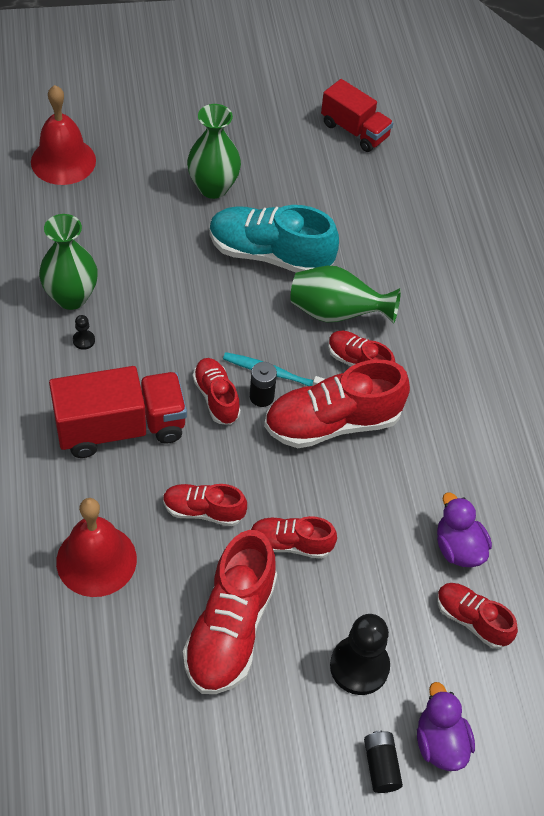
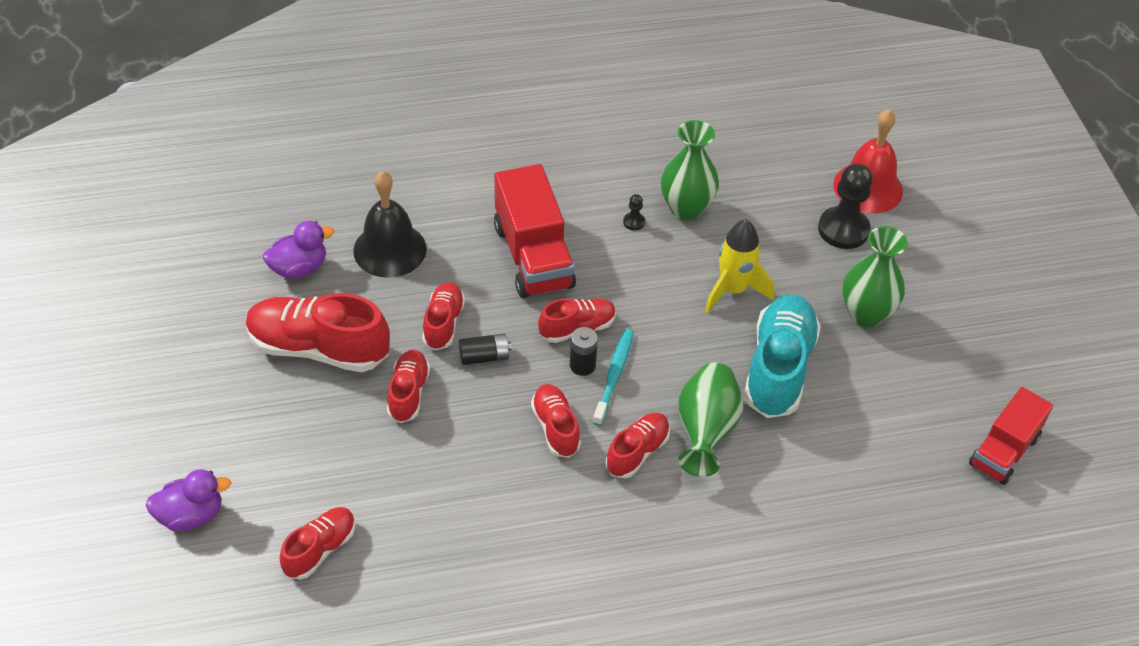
camera: 90 degrees right, 5 degrees down
red bell [56,498,137,597] -> black bell [353,171,427,278]
red shoe [264,359,410,448] -> red shoe [531,384,581,458], size x0.56
black pawn [330,614,390,695] -> black pawn moved to [818,163,873,249]
black battery [364,730,403,793] -> black battery moved to [459,333,512,365]
purple duck [437,493,492,567] -> purple duck moved to [263,221,334,279]
none -> yellow rocket [705,219,774,313]

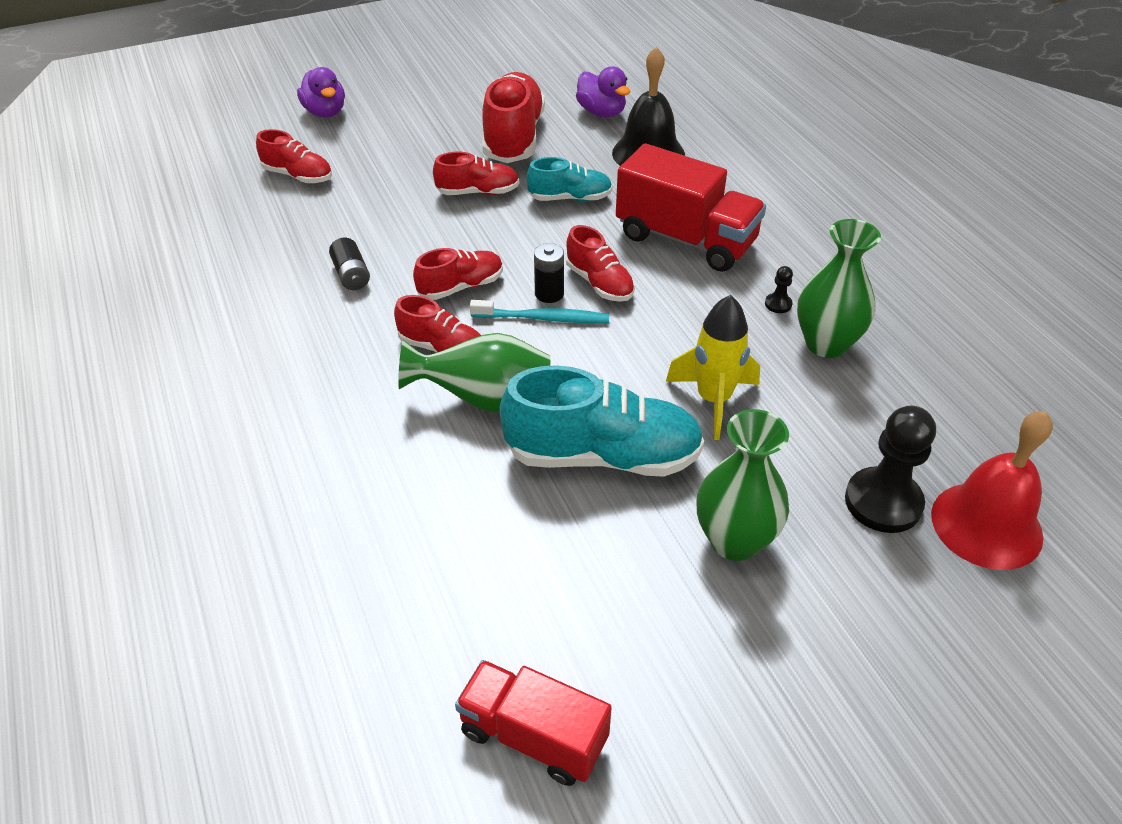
camera: 80 degrees right, 5 degrees down
red shoe [422,282,465,350] -> turquoise shoe [526,157,612,201]
black battery [459,333,512,365] -> black battery moved to [329,238,370,290]
red truck [494,164,576,298] -> red truck turned 120 degrees counterclockwise [616,144,766,272]

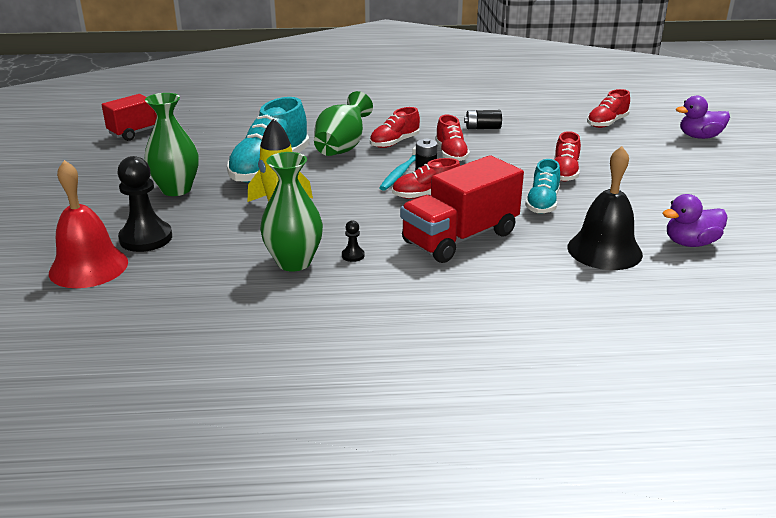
camera: 110 degrees right, 15 degrees down
red shoe [482,72,545,163] -> none

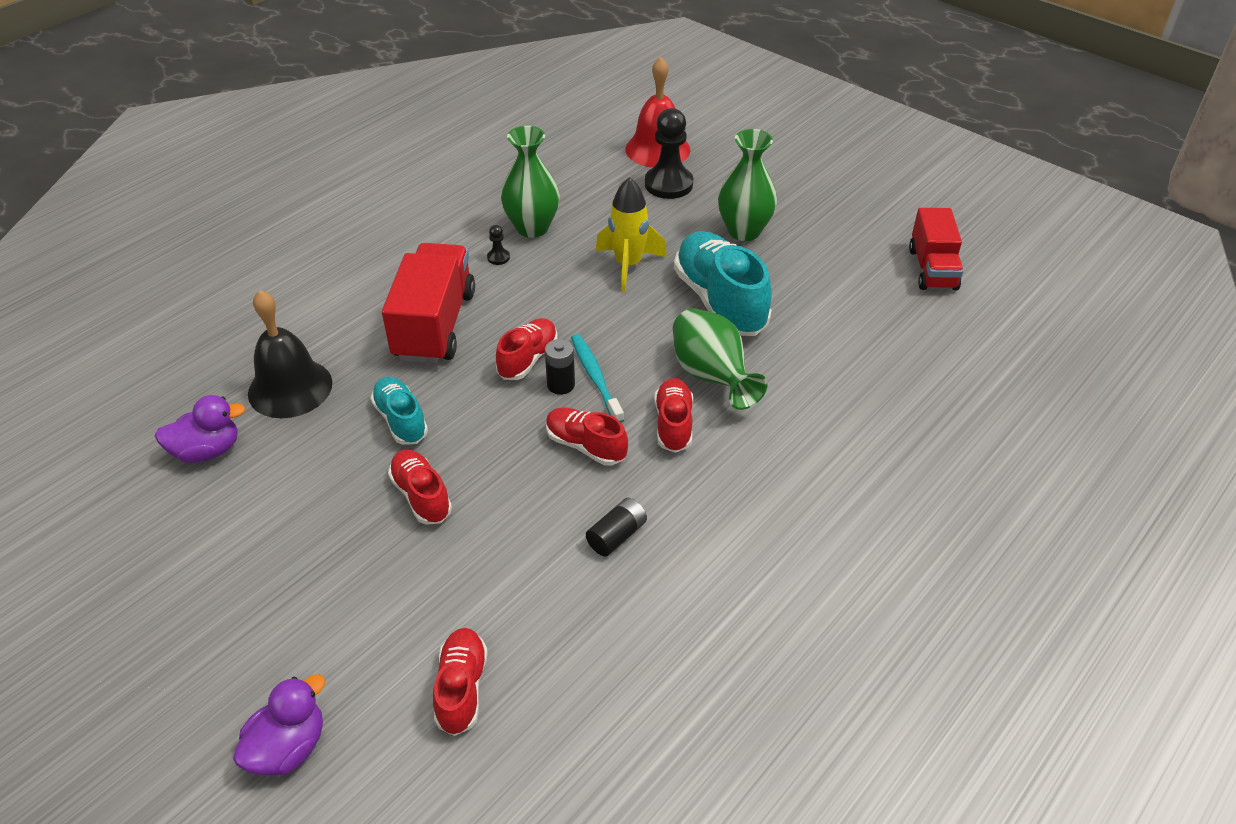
camera: 135 degrees right, 15 degrees up
purple duck [662,194,728,247] -> purple duck turned 45 degrees clockwise [155,395,245,463]

